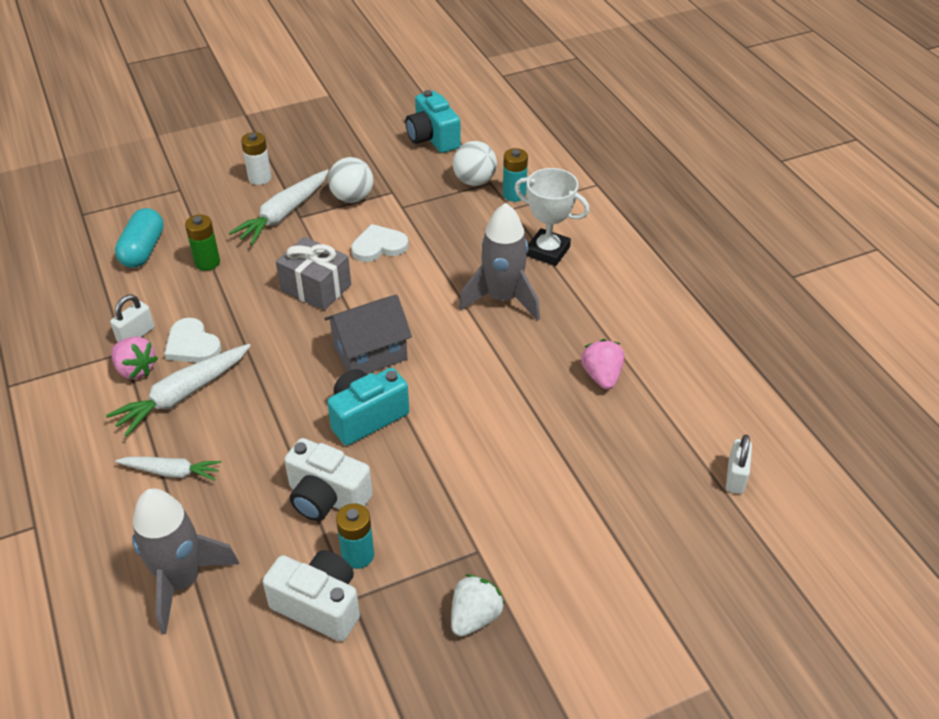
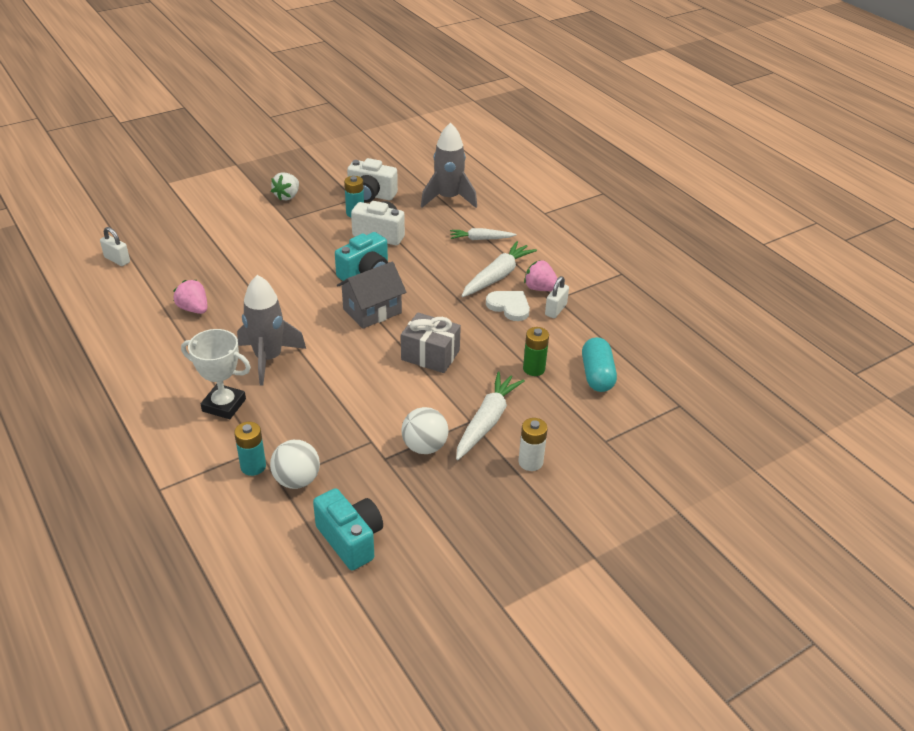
camera: 170 degrees right, 5 degrees down
white heart [351,224,409,262] -> none
pink strawberry [581,339,624,390] -> pink strawberry turned 150 degrees clockwise [173,280,207,314]
white padlock [726,434,752,494] -> white padlock turned 60 degrees counterclockwise [100,227,130,266]

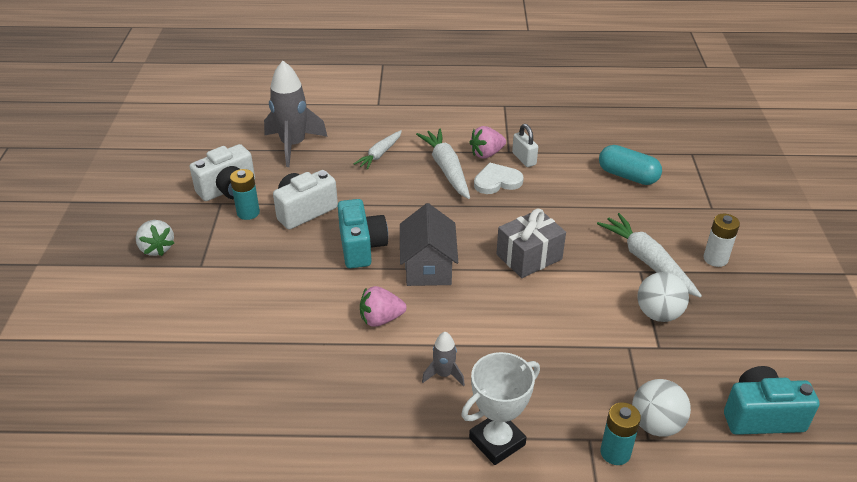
camera: 55 degrees left, 0 degrees up
white padlock [100,227,130,266] -> none
pink strawberry [173,280,207,314] -> pink strawberry moved to [360,286,407,327]
grey rocket [237,275,306,386] -> grey rocket [422,332,465,386], size x0.49
green battery [523,327,549,376] -> none

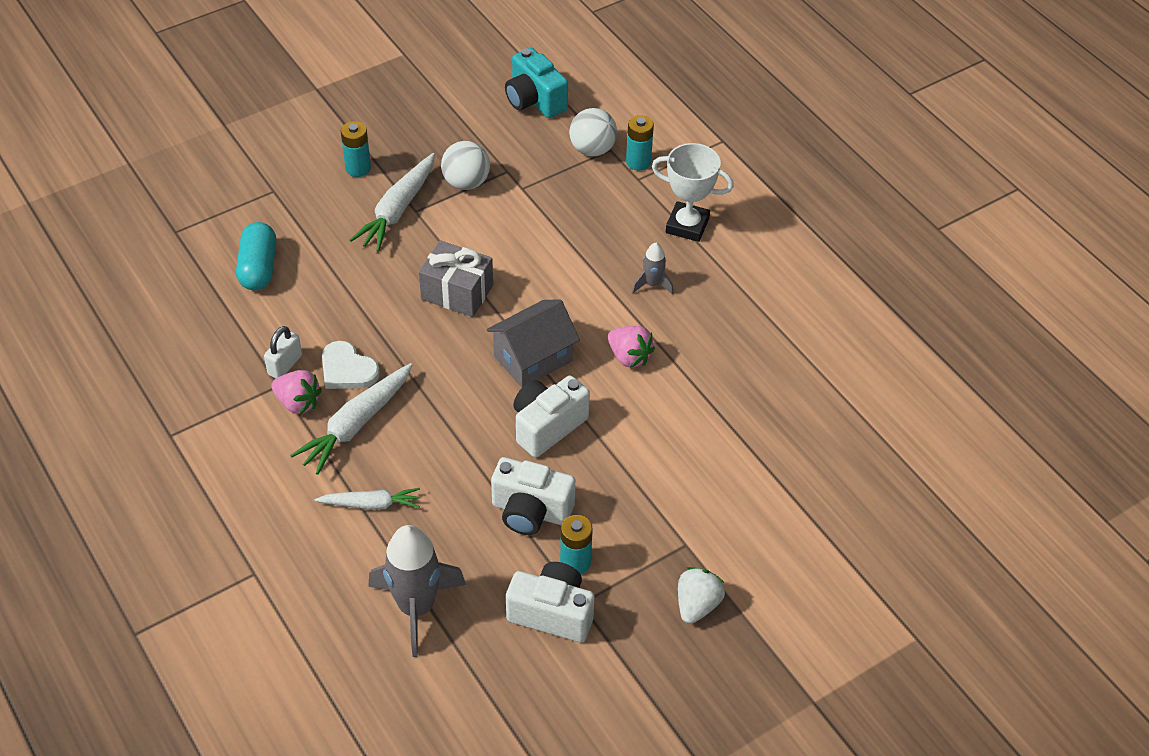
camera: 125 degrees left, 10 degrees up
turquoise camera [338,199,388,268] -> white camera [513,376,590,458]
white battery [703,214,740,267] -> turquoise battery [341,121,371,177]

